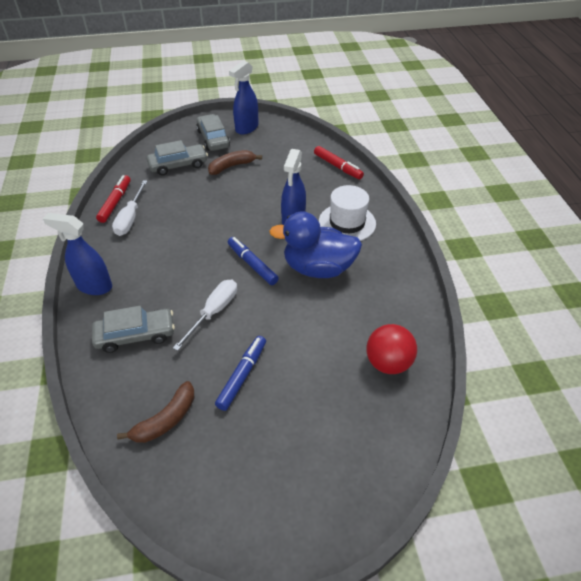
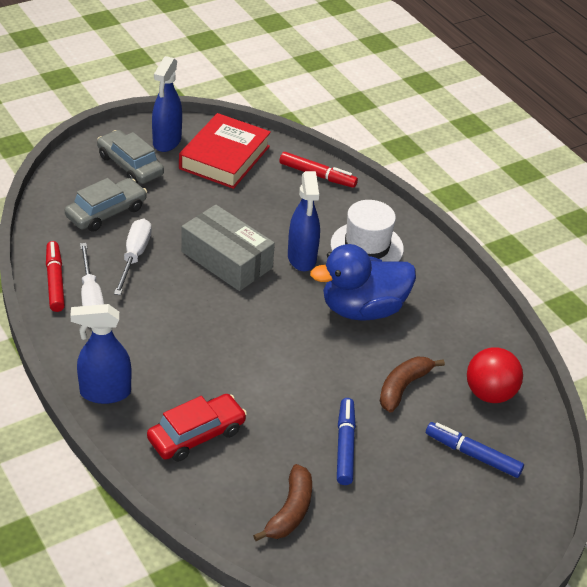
camera: 25 degrees left, 5 degrees down
grey car [92,306,175,353] -> red car [147,394,247,462]
white screwdriver [173,280,237,351] -> white screwdriver moved to [114,219,152,295]
brown banana [208,150,262,175] -> brown banana moved to [380,356,445,413]
blue marker [228,237,279,285] -> blue marker moved to [426,422,524,478]
none -> red book [179,113,271,189]
none -> grey box [181,205,275,291]

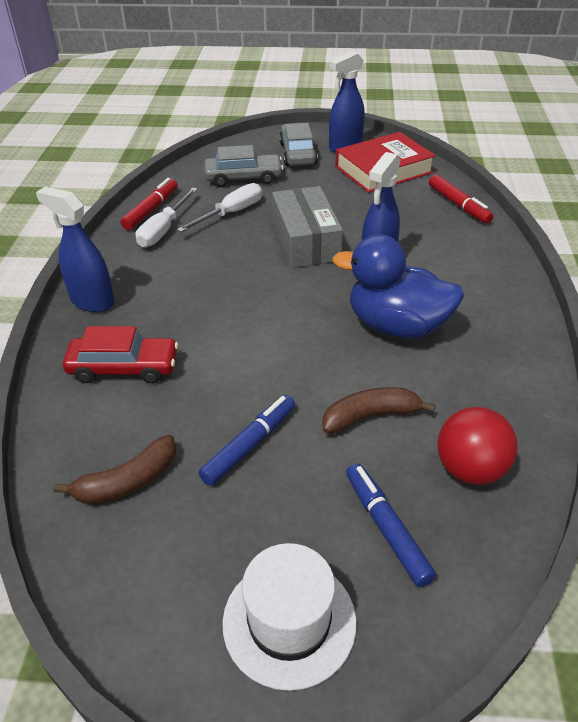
camera: 40 degrees right, 0 degrees up
white hat [331,200,404,262] -> white hat moved to [222,543,356,691]

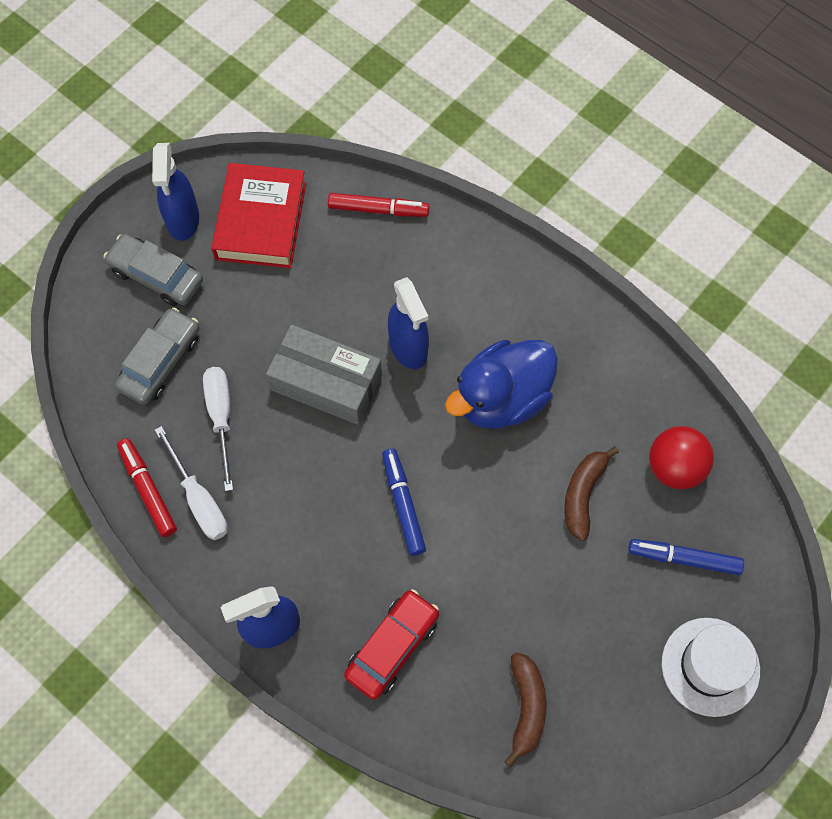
camera: 55 degrees left, 25 degrees up
blue marker [199,395,295,486] -> blue marker moved to [382,448,426,556]

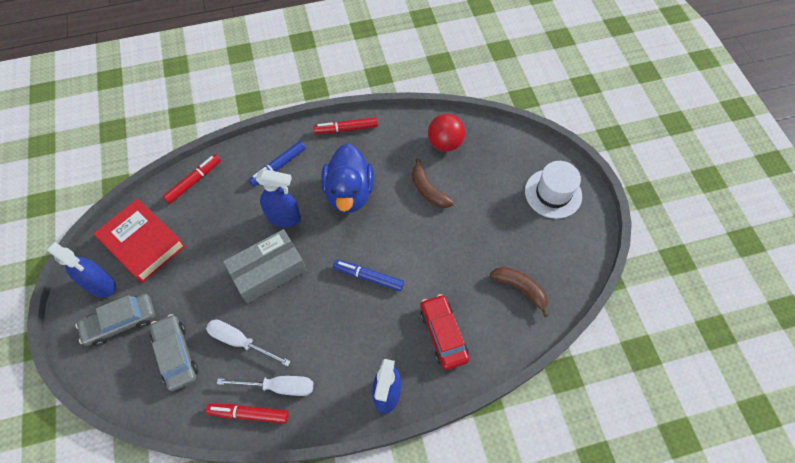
camera: 55 degrees left, 5 degrees down
blue marker [628,539,744,575] -> blue marker moved to [249,141,306,186]
none -> red marker [313,117,378,134]

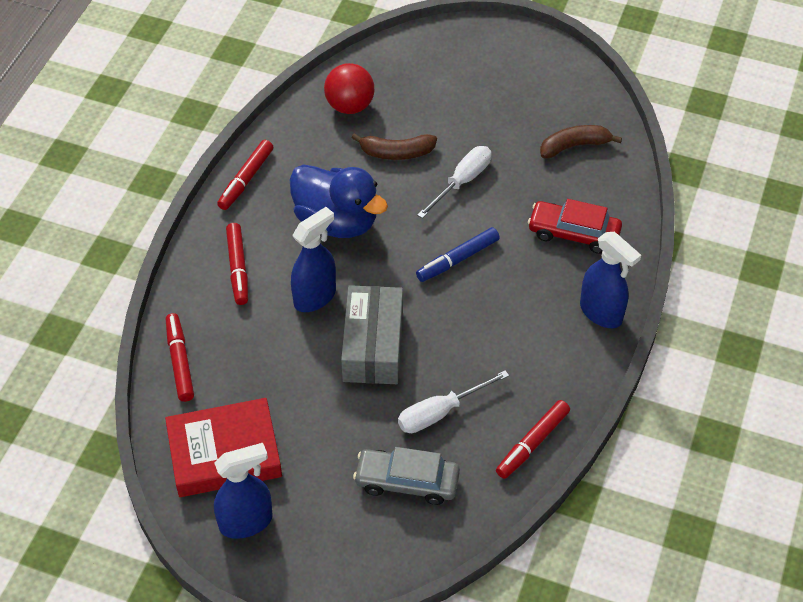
camera: 55 degrees left, 10 degrees down
grey car [75,294,155,346] -> none
white screwdriver [217,376,313,396] -> white screwdriver moved to [417,146,492,219]
blue marker [249,141,306,186] -> red marker [226,223,248,305]
white hat [525,161,582,219] -> none

